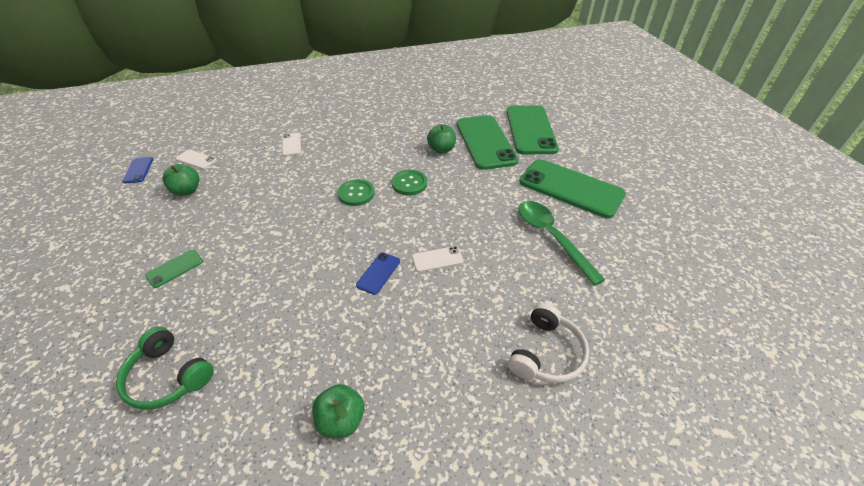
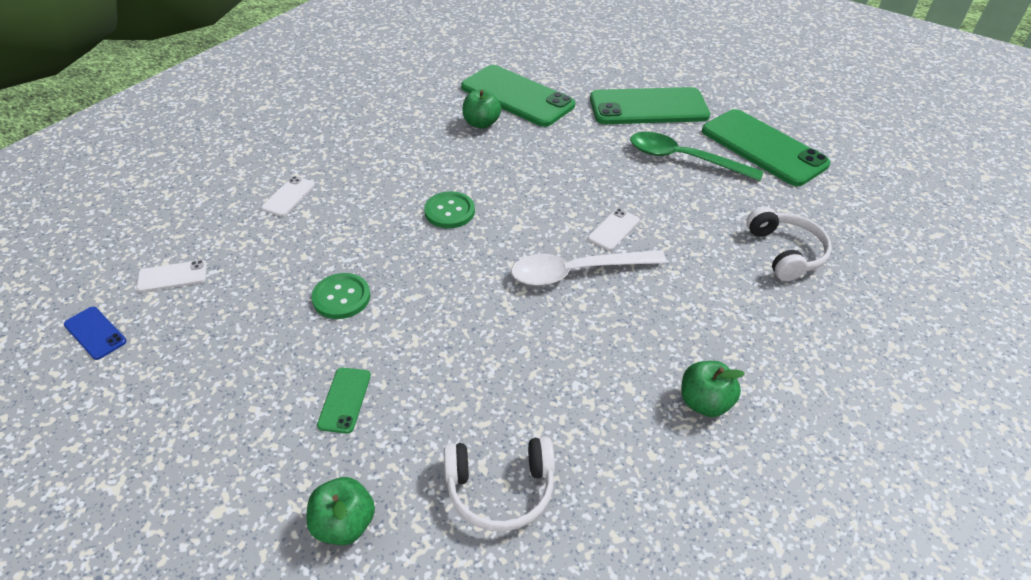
camera: 40 degrees left, 0 degrees up
green headphones [116,327,214,410] -> white headphones [444,437,555,532]
green apple [163,164,200,196] -> green apple moved to [306,477,375,545]
white phone [282,133,301,156] -> white phone turned 75 degrees clockwise [261,176,315,216]
blue phone [356,252,400,295] -> white spoon [511,250,667,286]
green button [392,170,427,195] -> green button moved to [312,273,370,319]
green phone [506,105,559,154] -> green phone moved to [702,109,830,186]

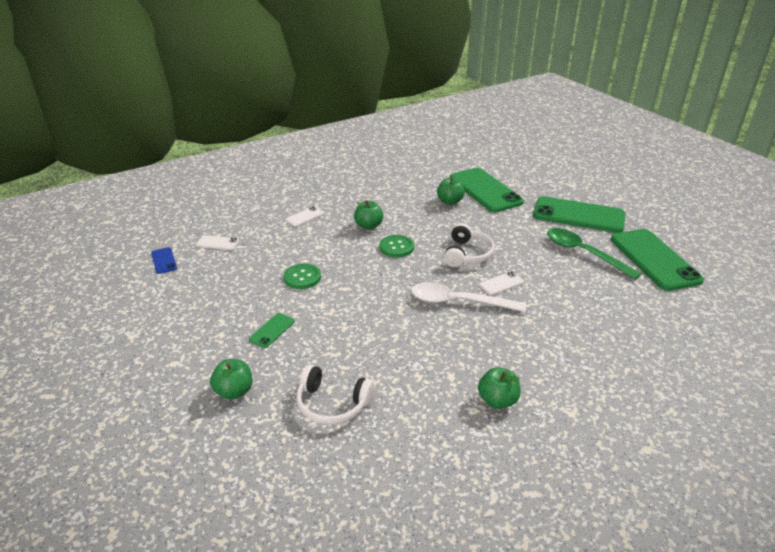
camera: 25 degrees right, 10 degrees down
white headphones [746,207,832,281] -> white headphones moved to [444,223,495,267]
none -> green apple [354,200,383,230]

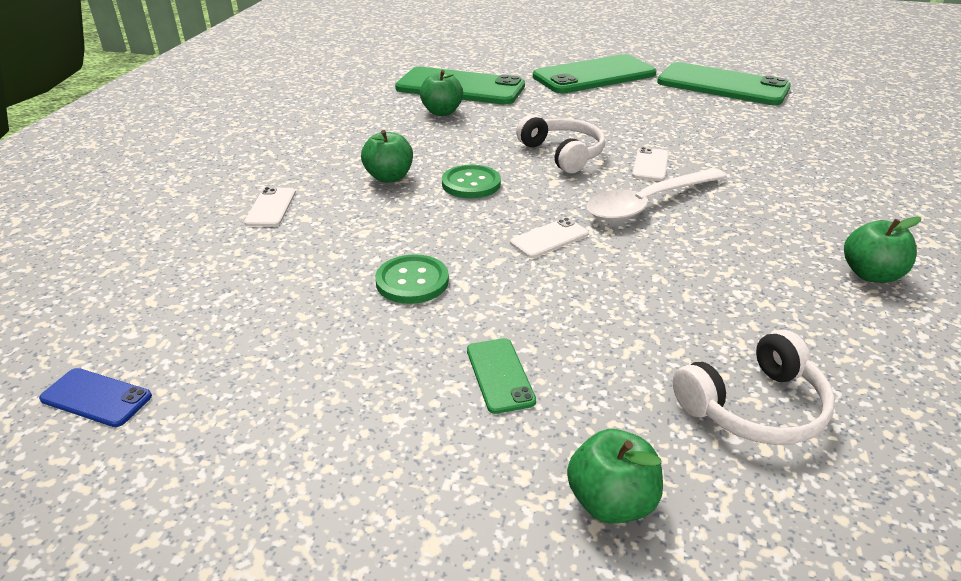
camera: 45 degrees left, 0 degrees up
white phone [196,235,239,250] -> white phone moved to [510,217,589,258]
green spoon [547,228,641,280] -> none

